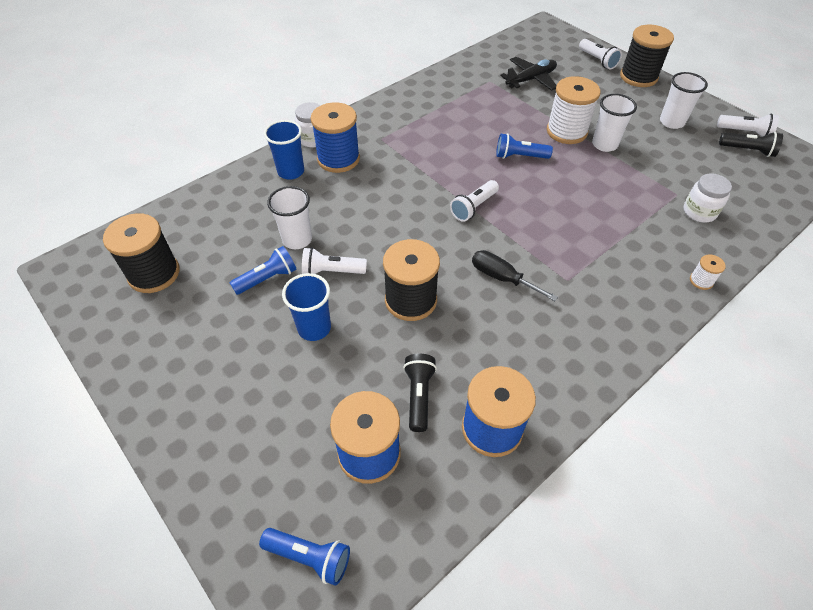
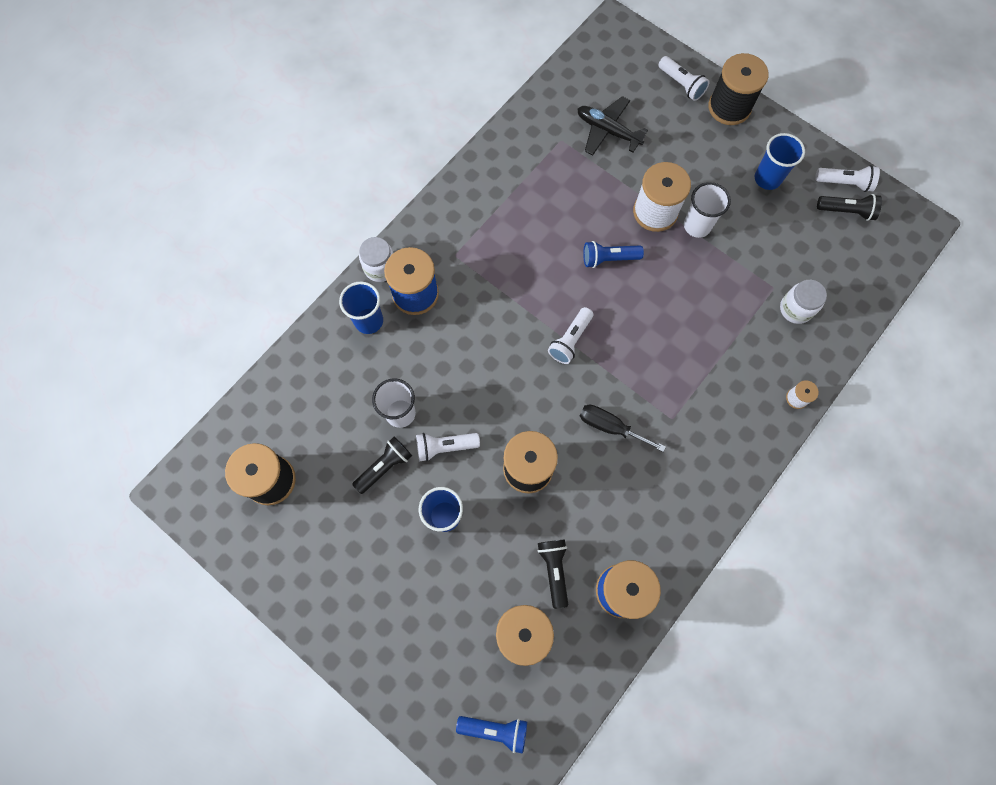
camera: 10 degrees left, 20 degrees up
blue flashlight [230,246,297,295] -> black flashlight [352,437,412,494]
black plane [500,57,557,91] -> black plane turned 105 degrees counterclockwise [577,96,648,155]
white cup [660,72,708,129] -> blue cup [755,133,805,190]

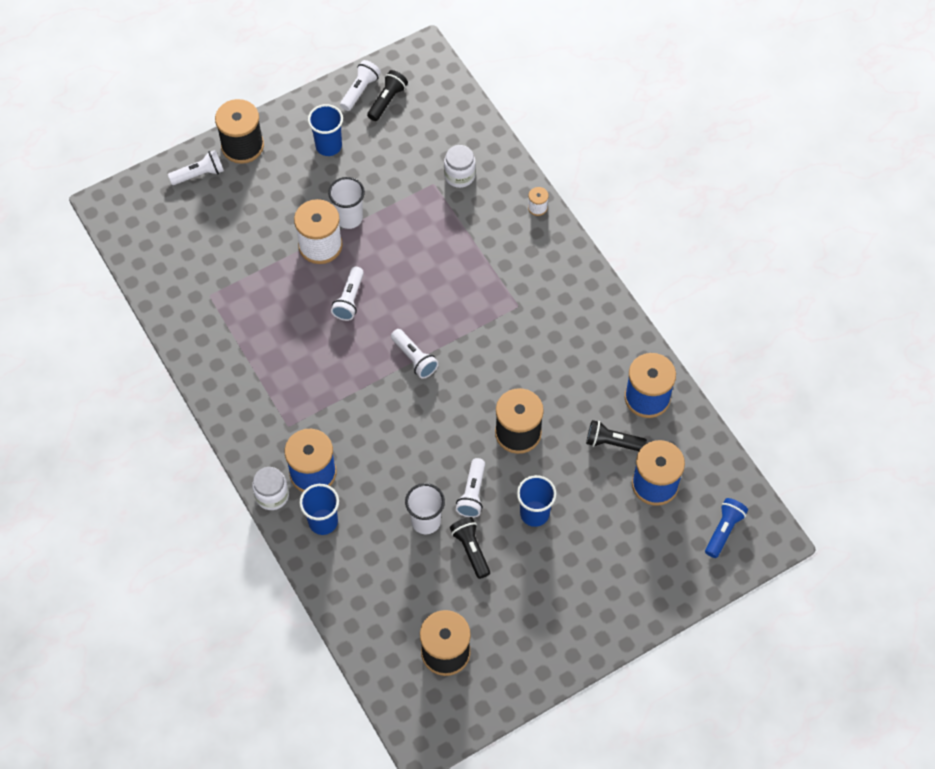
camera: 70 degrees left, 10 degrees down
black plane [577,96,648,155] -> none
black screwdriver [580,405,666,452] -> none
blue flashlight [583,241,644,268] -> white flashlight [331,267,364,321]

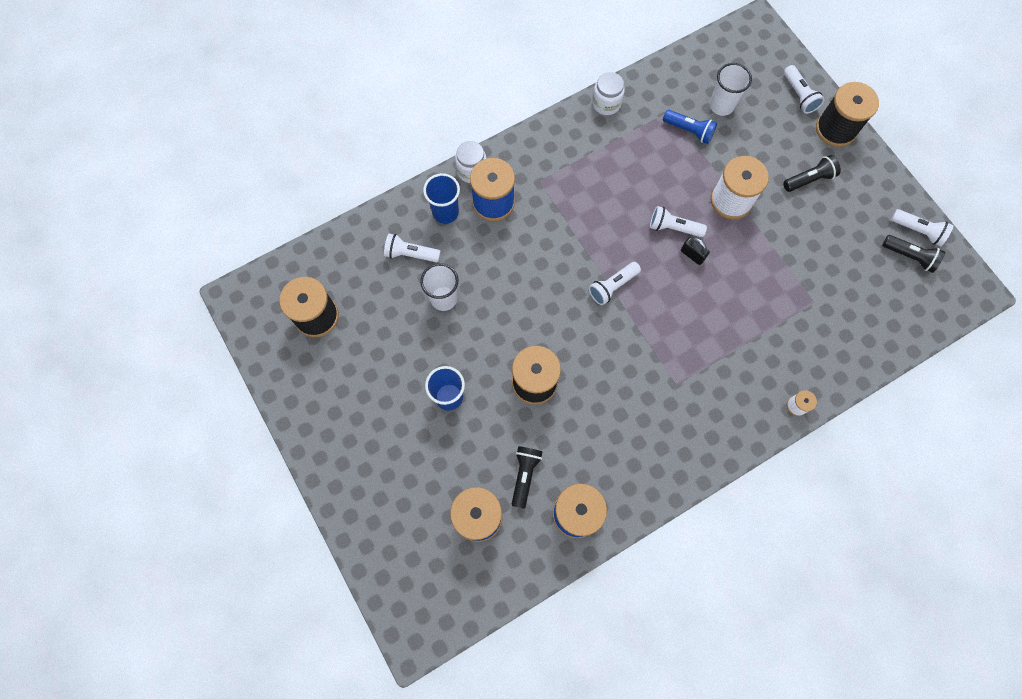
camera: 90 degrees right, 10 degrees up
blue cup [308,104,343,156] -> none
white cup [328,177,365,229] -> white cup moved to [710,63,752,116]
white jar [444,145,476,188] -> white jar moved to [592,72,625,115]
black flashlight [450,517,490,579] -> black flashlight moved to [783,155,841,192]
white flashlight [456,458,485,518] -> white flashlight moved to [384,234,441,263]
blue flashlight [705,498,748,558] -> blue flashlight moved to [663,110,717,144]
none -> black padlock [681,237,710,265]

